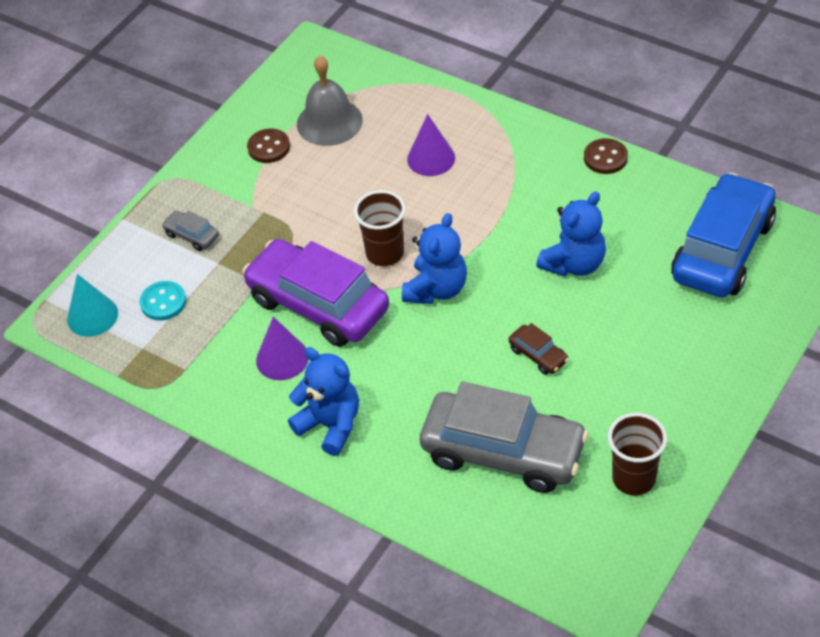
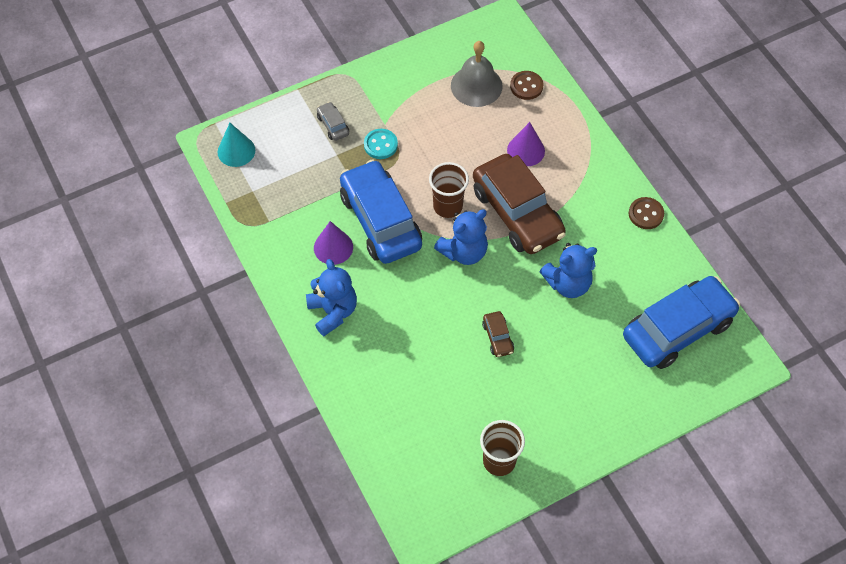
camera: 25 degrees right, 10 degrees up
turquoise button [140,281,186,321] -> turquoise button moved to [364,129,398,159]
purple car [242,239,389,347] -> blue car [340,159,422,264]
brown button [247,128,290,163] -> brown button moved to [510,71,543,100]
grey car [420,382,589,493] -> none
none -> brown car [473,154,566,254]

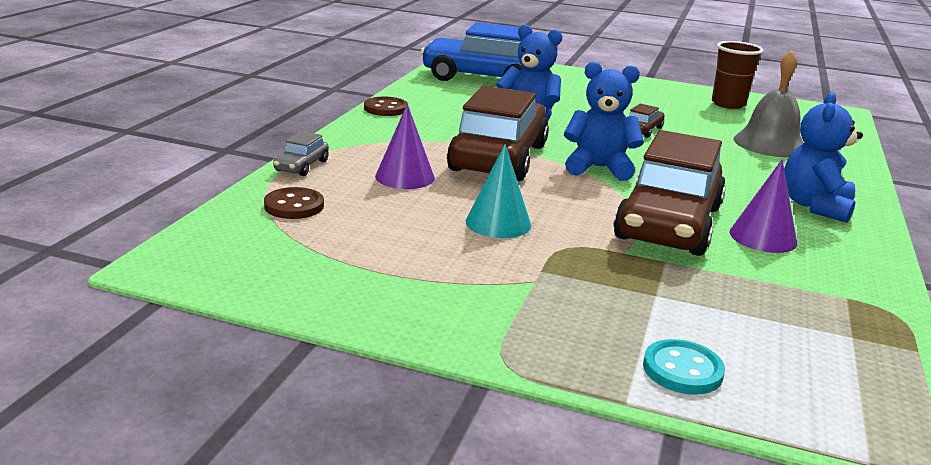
camera: 135 degrees left, 35 degrees down
turquoise cone [218,123,255,167] -> turquoise cone moved to [466,144,531,238]
grey car [317,102,349,141] -> grey car moved to [273,131,329,176]
blue car [340,159,422,264] -> brown car [613,130,726,256]
turquoise button [364,129,398,159] -> turquoise button moved to [643,339,725,395]
brown cup [429,162,469,218] -> none
grey bell [451,41,503,107] -> grey bell moved to [733,50,804,157]

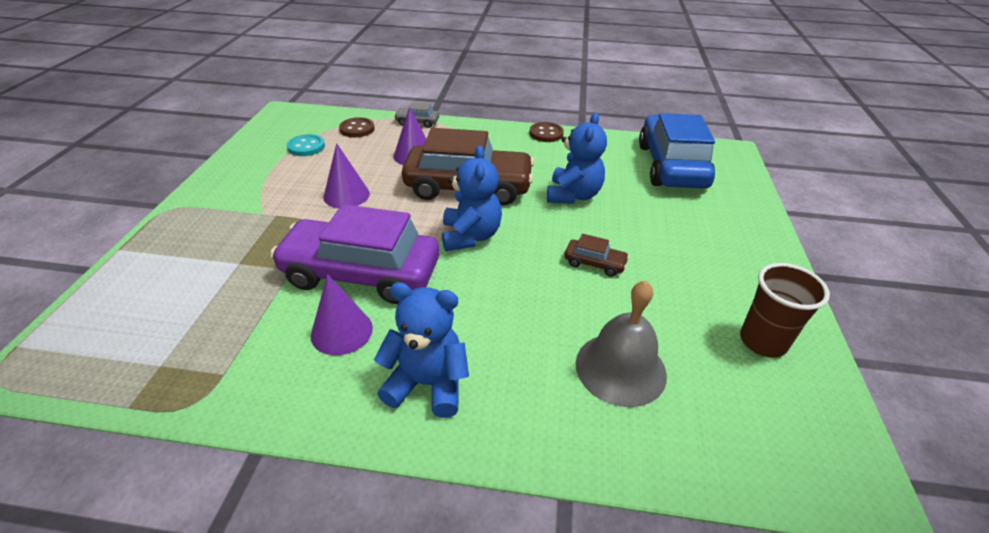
camera: 80 degrees right, 15 degrees up
turquoise cone [466,144,531,238] -> purple cone [324,143,370,208]
brown car [613,130,726,256] -> purple car [270,204,440,304]
turquoise button [643,339,725,395] -> turquoise button moved to [287,134,325,156]

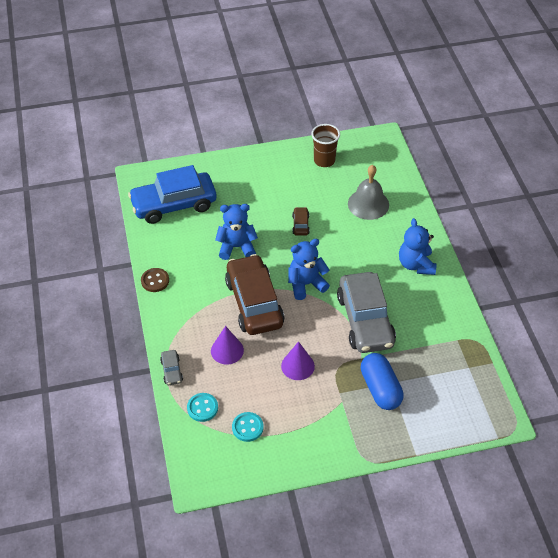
camera: 110 degrees left, 10 degrees up
purple car [270,204,440,304] -> grey car [337,272,396,353]
purple cone [311,274,373,355] -> none
brown button [339,117,374,138] -> turquoise button [187,393,218,422]
none -> blue capsule [361,353,404,410]

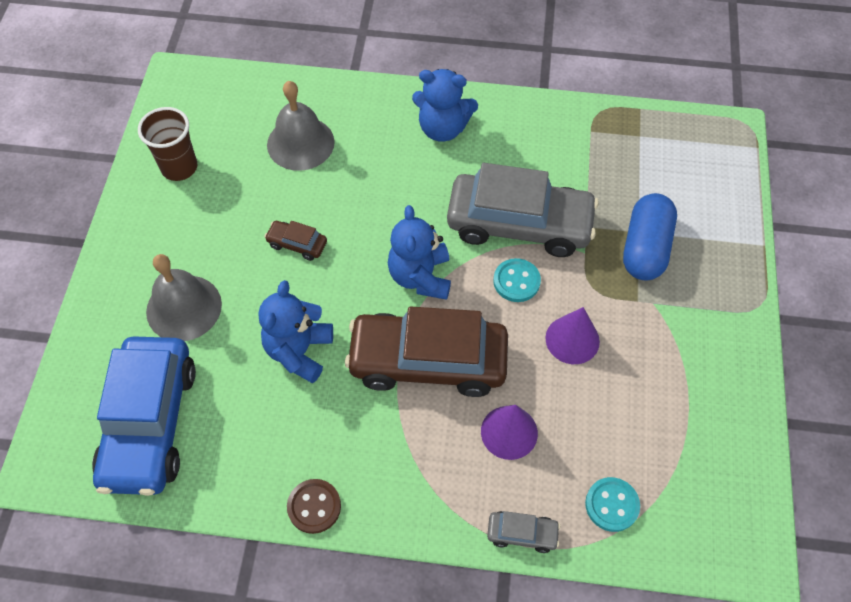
camera: 70 degrees left, 10 degrees up
turquoise button [232,412,263,442] -> turquoise button moved to [493,258,541,302]
blue capsule [361,353,404,410] -> blue capsule turned 75 degrees counterclockwise [623,193,677,280]
none -> grey bell [146,254,222,341]

